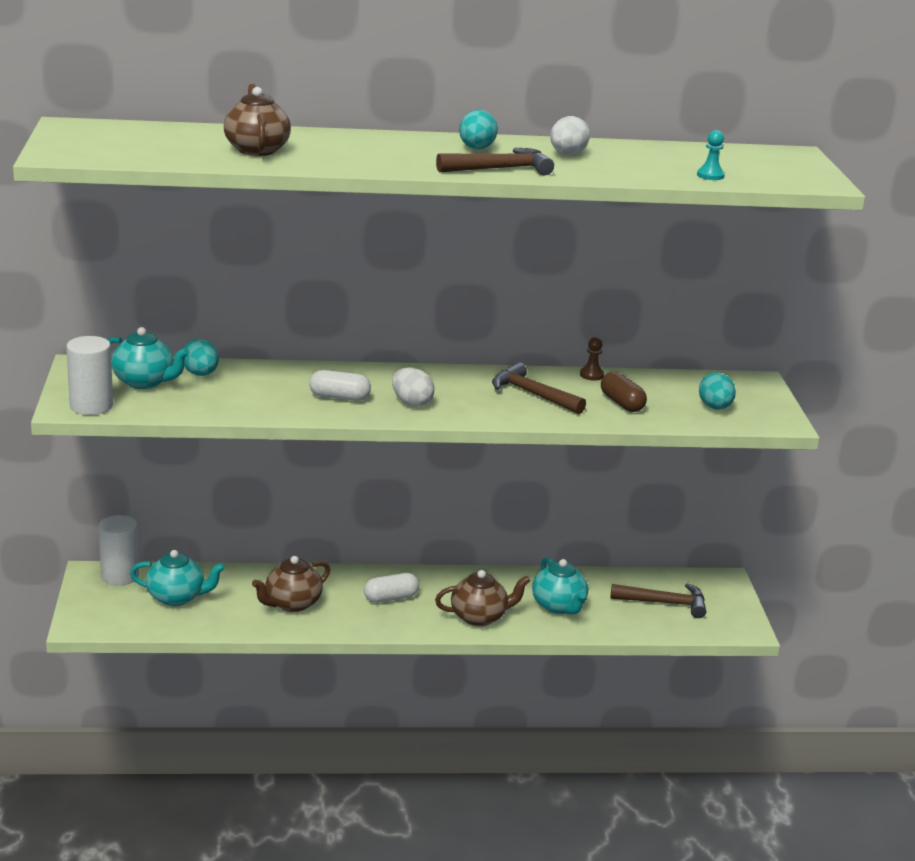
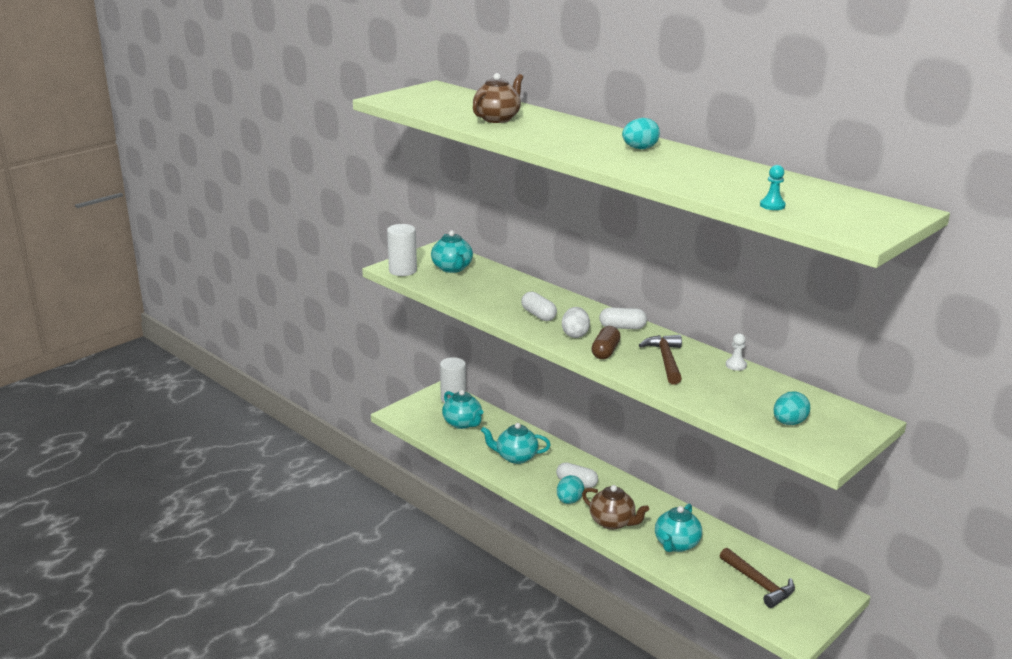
camera: 50 degrees right, 0 degrees up
turquoise egg [183,339,219,376] -> turquoise egg moved to [557,475,584,504]
brown teapot [252,556,330,612] -> turquoise teapot [481,423,551,464]
brown hammer [436,148,554,175] -> none
white egg [550,116,590,155] -> none
brown pawn [580,337,604,381] -> white pawn [726,333,747,371]
brown capsule [601,372,647,412] -> brown capsule moved to [591,326,620,359]
none -> white capsule [599,308,647,329]

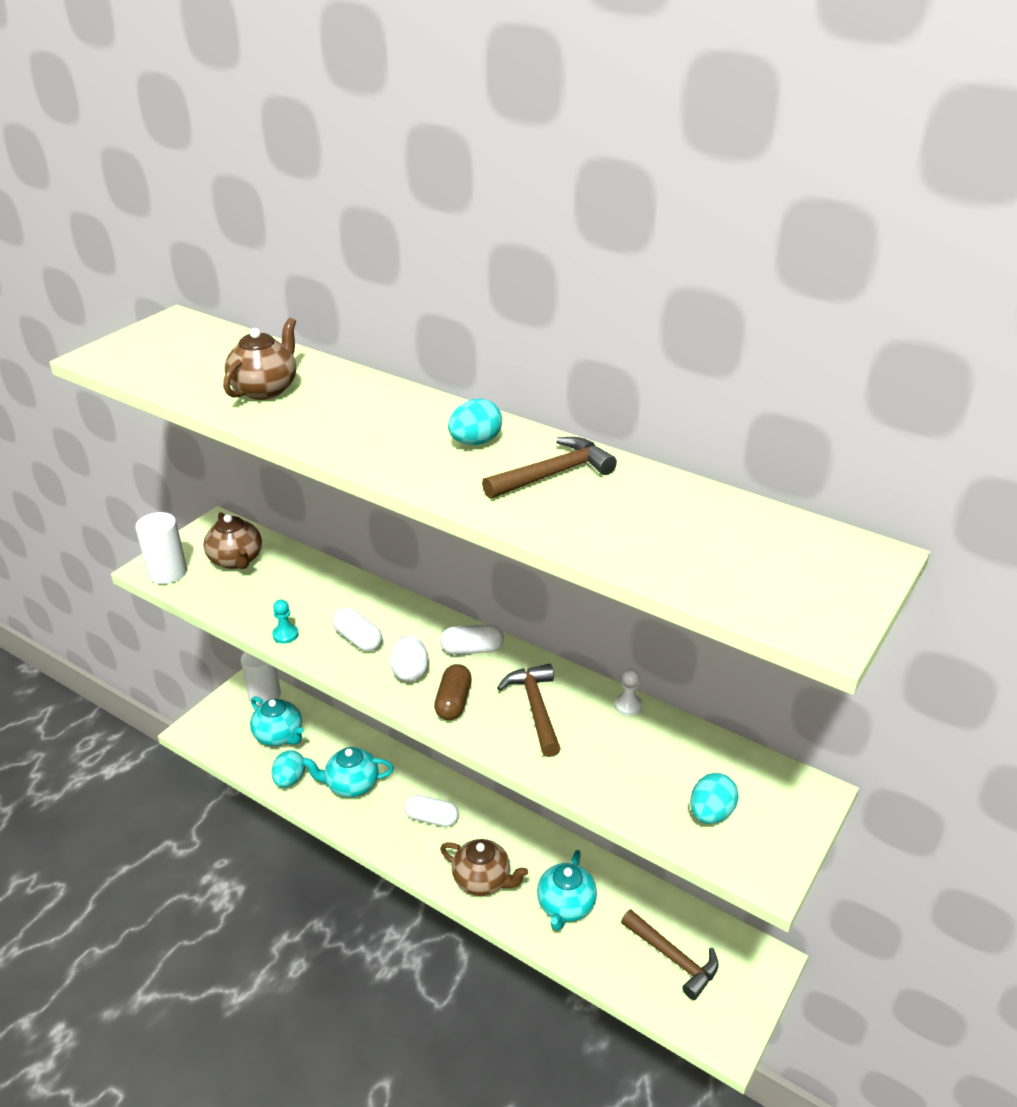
camera: 10 degrees left, 10 degrees up
turquoise teapot [431,230,473,273] -> brown teapot [203,512,262,569]
turquoise egg [557,475,584,504] -> turquoise egg moved to [271,750,305,788]
turquoise pawn [760,165,786,210] -> turquoise pawn moved to [272,600,299,644]
none -> brown hammer [482,437,617,499]

